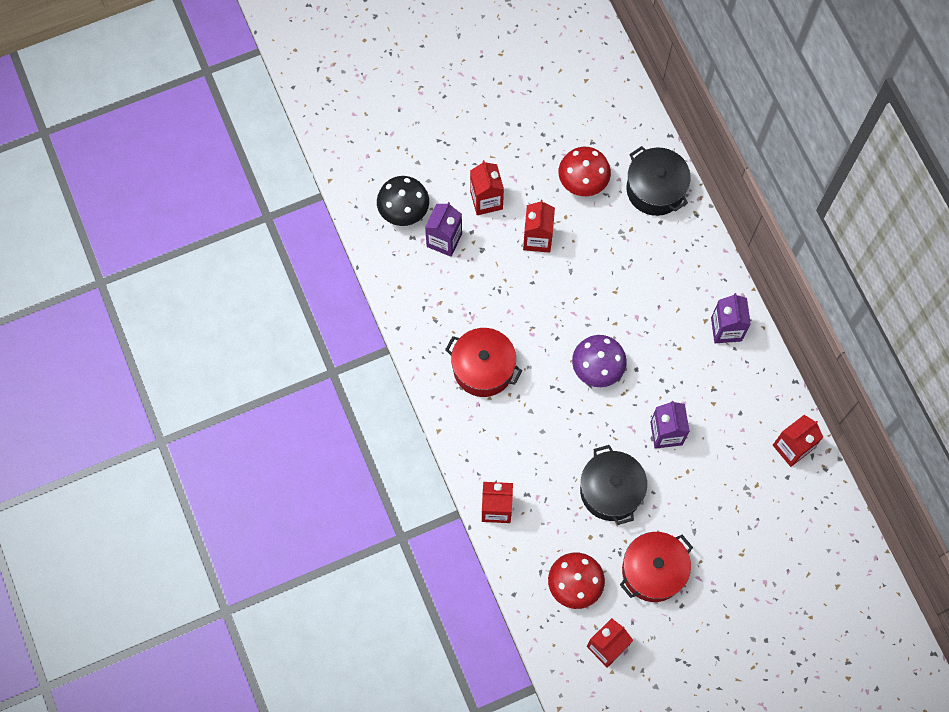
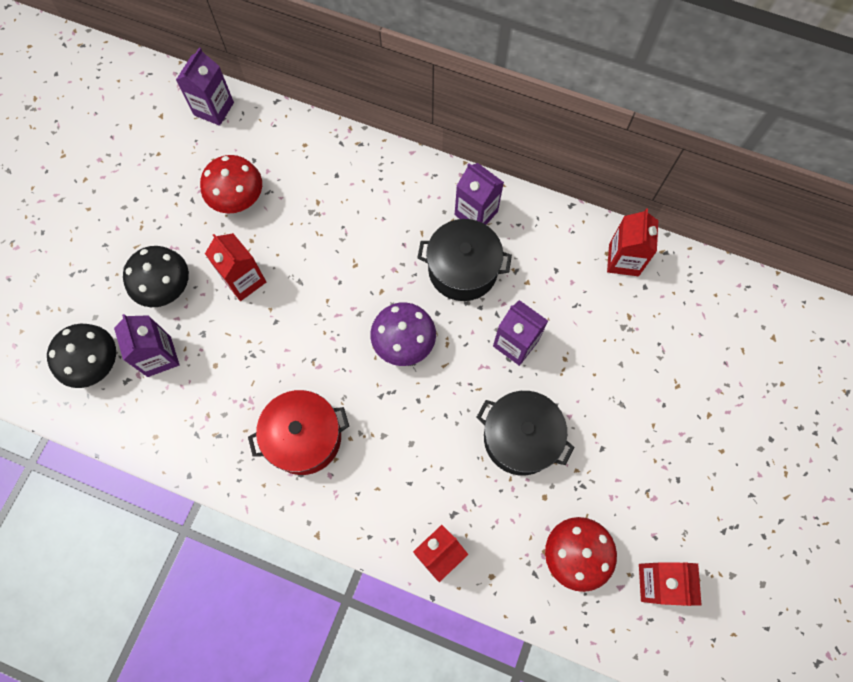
camera: 45 degrees left, 0 degrees up
red carton [470,160,504,215] -> black mushroom [123,246,189,307]
red pot [620,532,693,602] -> none
black pot [627,146,691,216] -> black pot moved to [417,219,512,301]
none -> purple carton [176,47,234,126]

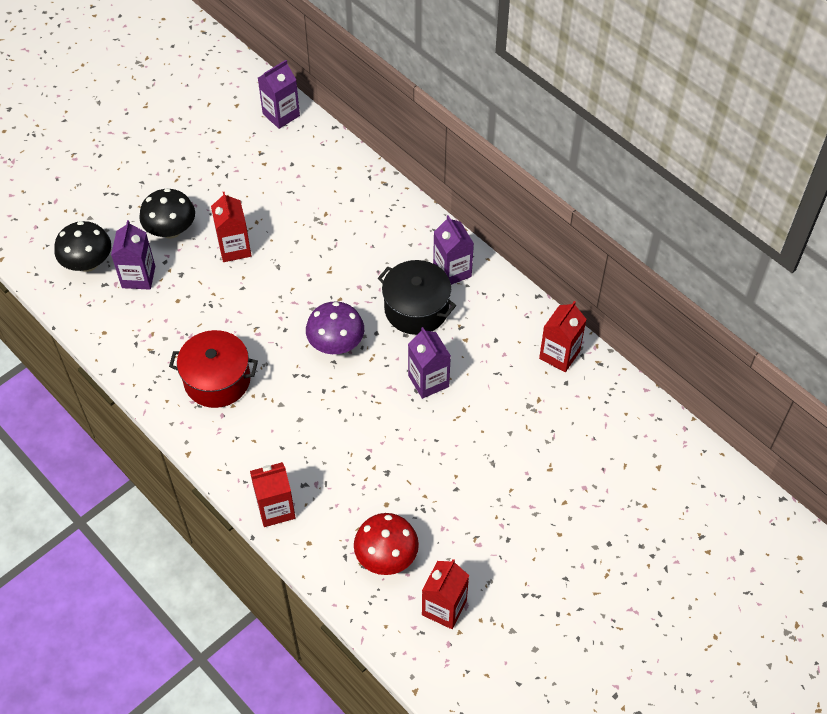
camera: 25 degrees right, 15 degrees down
red mushroom [200,155,262,214] -> none
black pot [477,391,574,475] -> none

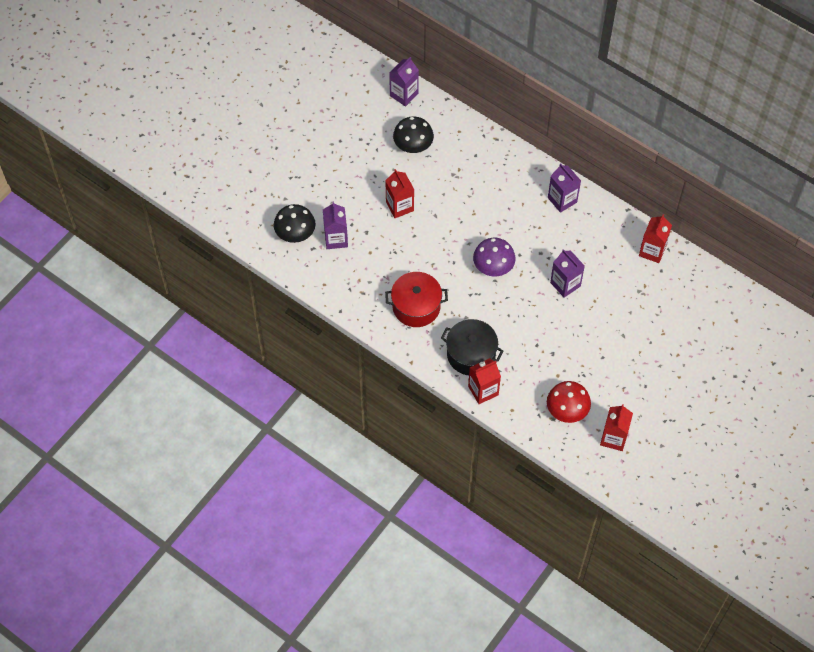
camera: 10 degrees left, 5 degrees up
black mushroom [139,188,195,239] -> black mushroom moved to [393,117,434,153]
black pot [378,260,456,335] -> black pot moved to [441,319,503,375]

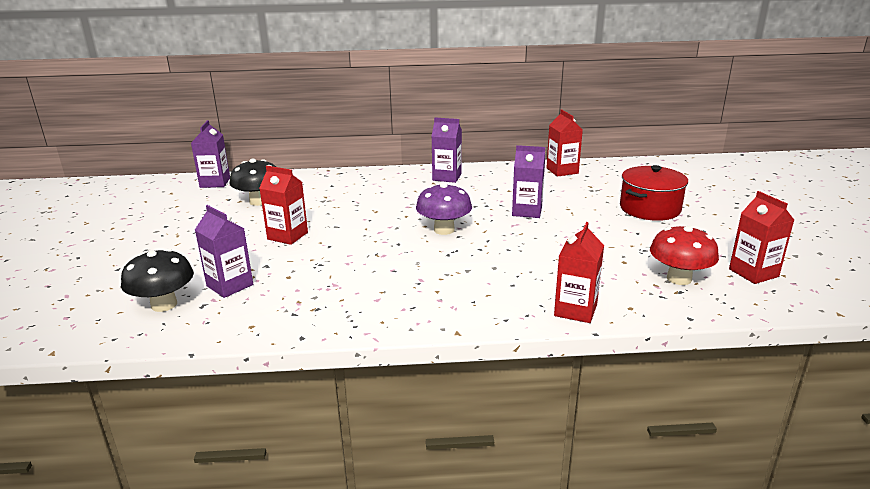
camera: 40 degrees left, 35 degrees down
red pot [385,272,448,327] -> red pot moved to [620,165,688,221]
black pot [441,319,503,375] -> none

